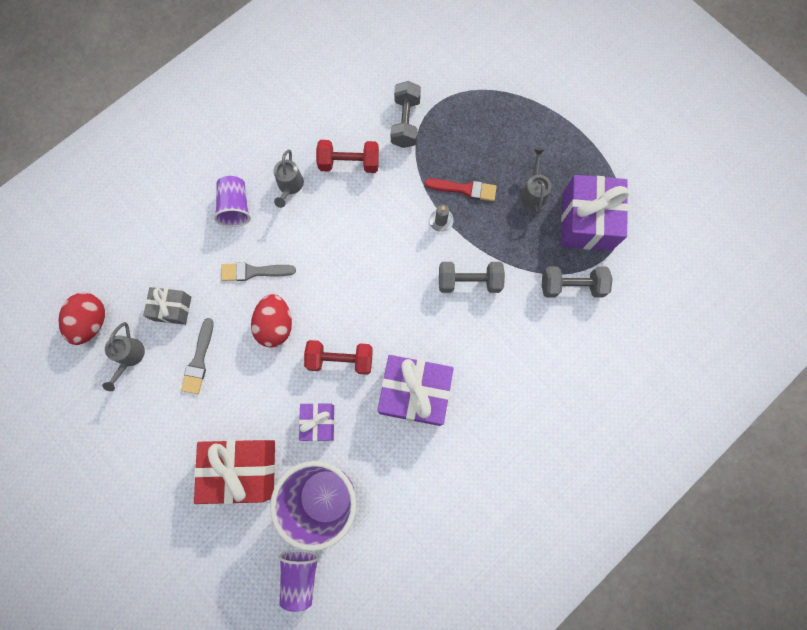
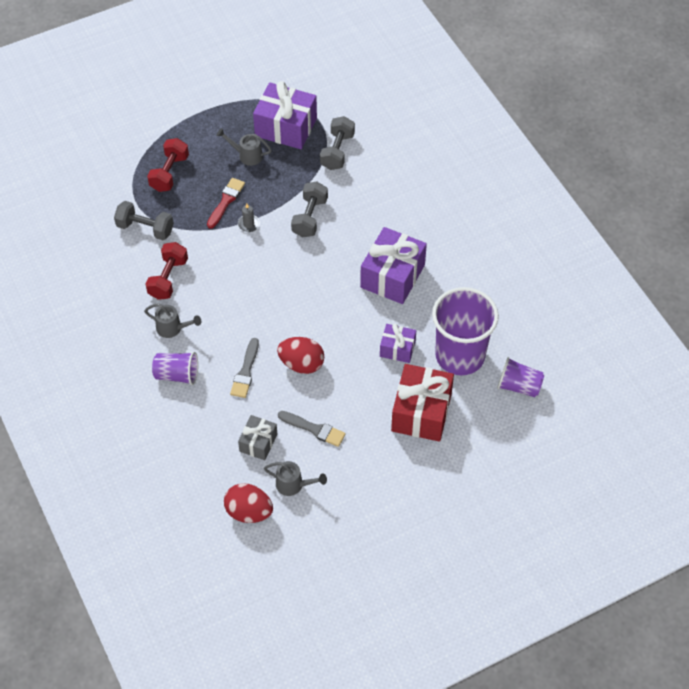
camera: 75 degrees left, 20 degrees down
red dumbbell [304,340,373,375] -> red dumbbell moved to [147,138,189,192]

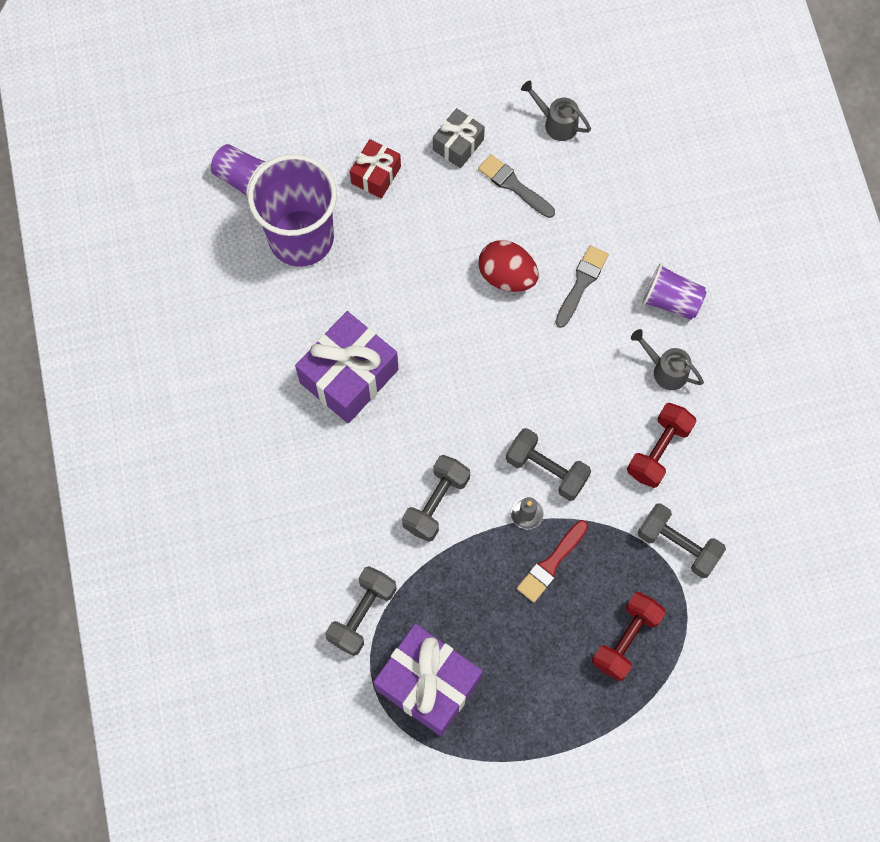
camera: 165 degrees left, 15 degrees up
grey watering can [216,128,272,166] -> none
red egg [224,483,273,523] -> none
grey gift [238,415,277,460] -> grey gift moved to [433,108,485,168]
purple gift [380,324,416,363] -> none
red gift [391,364,454,442] -> red gift [350,139,401,198], size x0.55
none -> grey dumbbell [506,428,591,501]

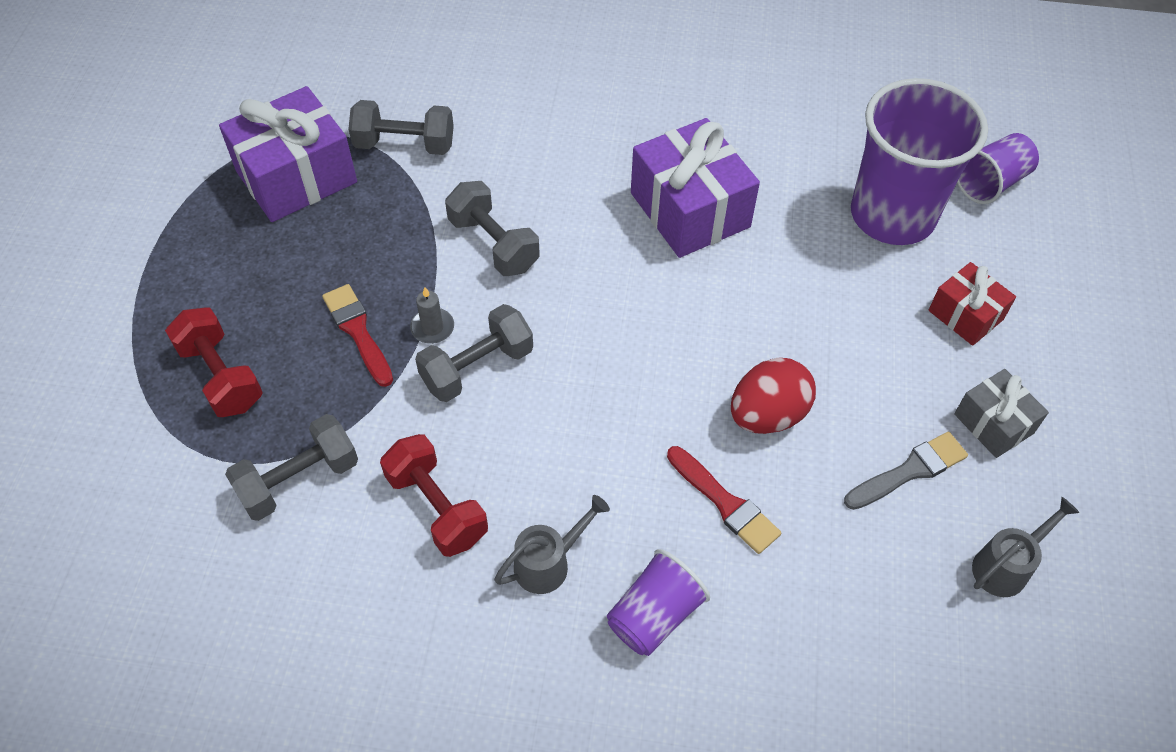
camera: 110 degrees right, 15 degrees down
grey dumbbell [325,566,397,656] -> grey dumbbell turned 45 degrees counterclockwise [348,100,454,155]
grey brush [555,245,609,328] -> red brush [667,446,781,554]

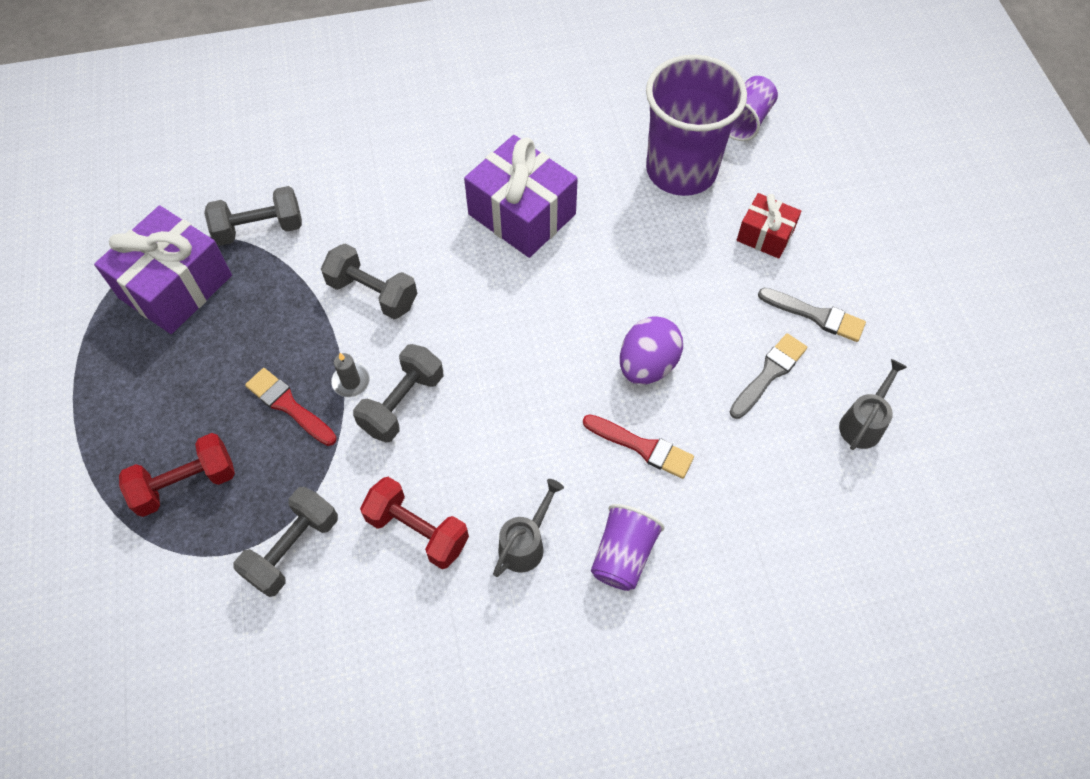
camera: 20 degrees left, 5 degrees up
red dumbbell [165,307,263,417] -> red dumbbell turned 60 degrees counterclockwise [119,433,235,517]
red egg [731,358,816,434] -> purple egg [620,316,683,385]
grey gift [954,369,1049,458] -> grey brush [758,288,866,342]

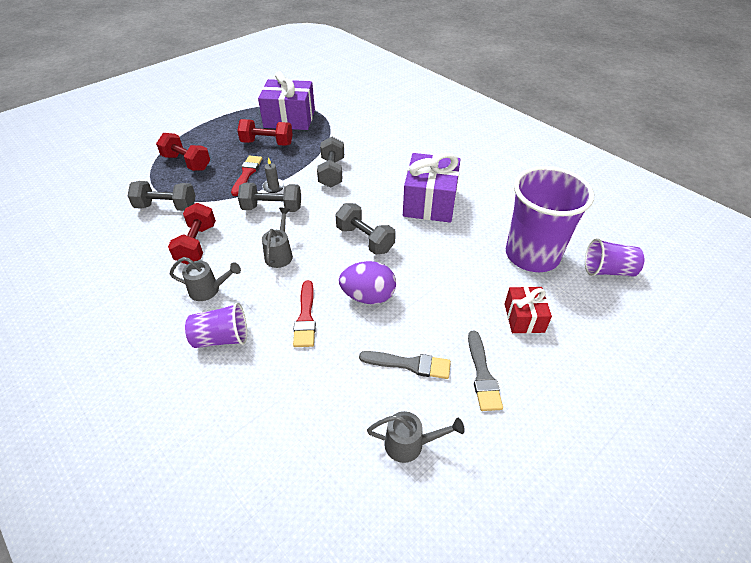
camera: 60 degrees right, 15 degrees down
grey dumbbell [204,186,302,246] -> grey dumbbell moved to [335,203,396,255]
none -> red dumbbell [237,119,293,146]
none -> grey watering can [262,208,293,268]

